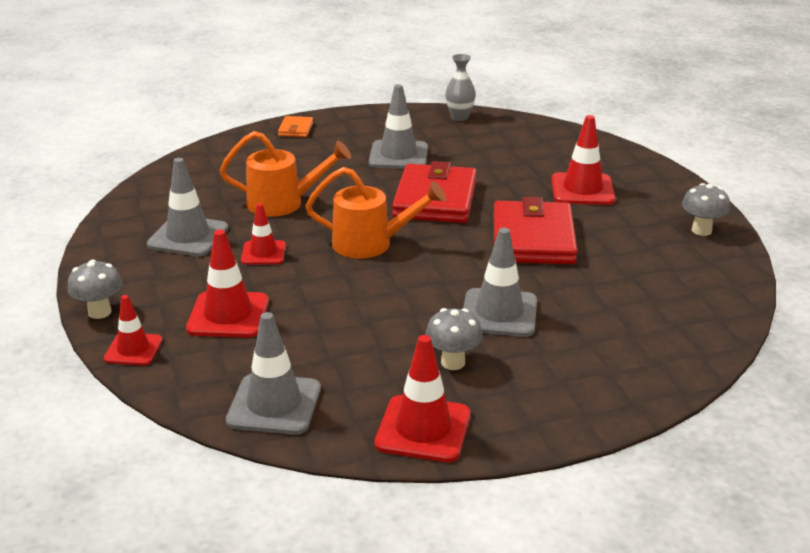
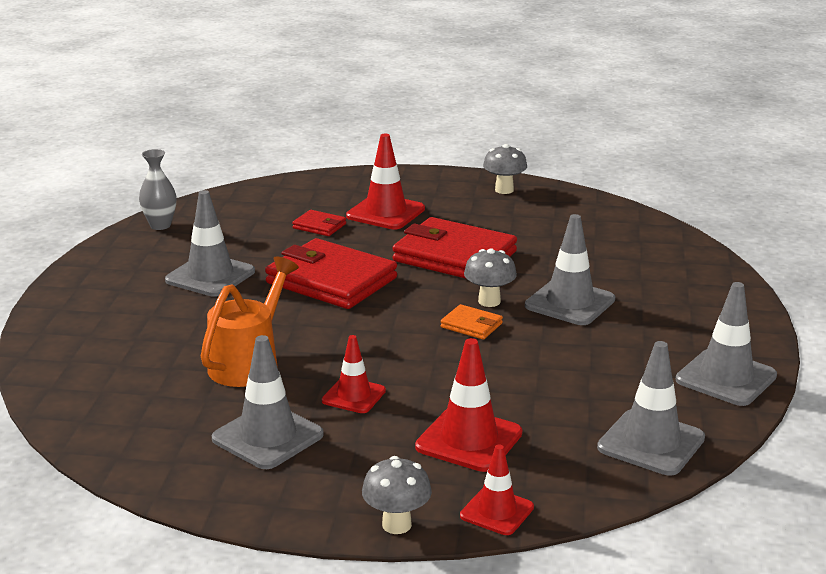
camera: 65 degrees left, 5 degrees down
orange wallet [278,116,313,137] -> orange wallet moved to [441,304,503,340]
orange watering can [305,167,446,258] -> none
red traffic cone [375,335,471,462] -> grey traffic cone [676,282,777,406]
grey mushroom [425,308,483,370] -> grey mushroom moved to [464,248,517,307]
none -> red wallet [292,210,346,236]

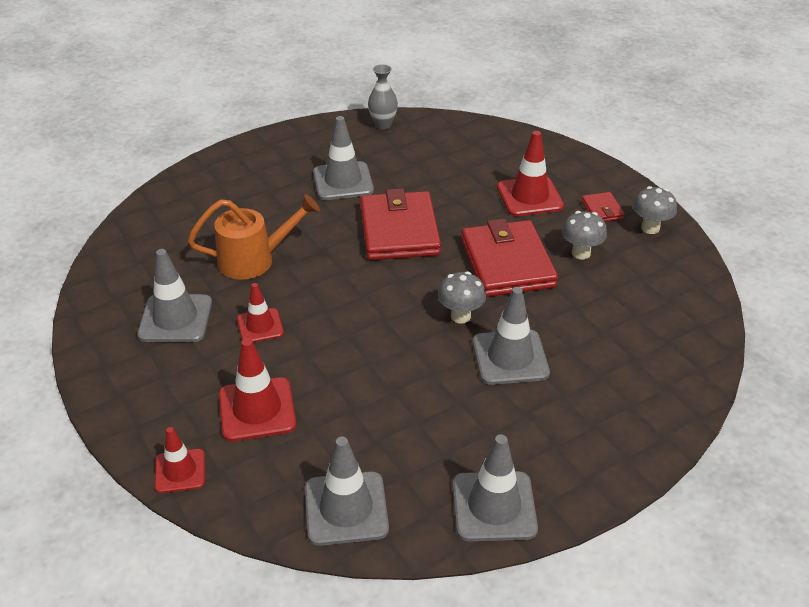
camera: 50 degrees right, 15 degrees up
red wallet [292,210,346,236] -> red wallet moved to [581,192,625,222]
grey mushroom [362,456,432,534] -> grey mushroom moved to [562,211,607,259]
orange wallet [441,304,503,340] -> none

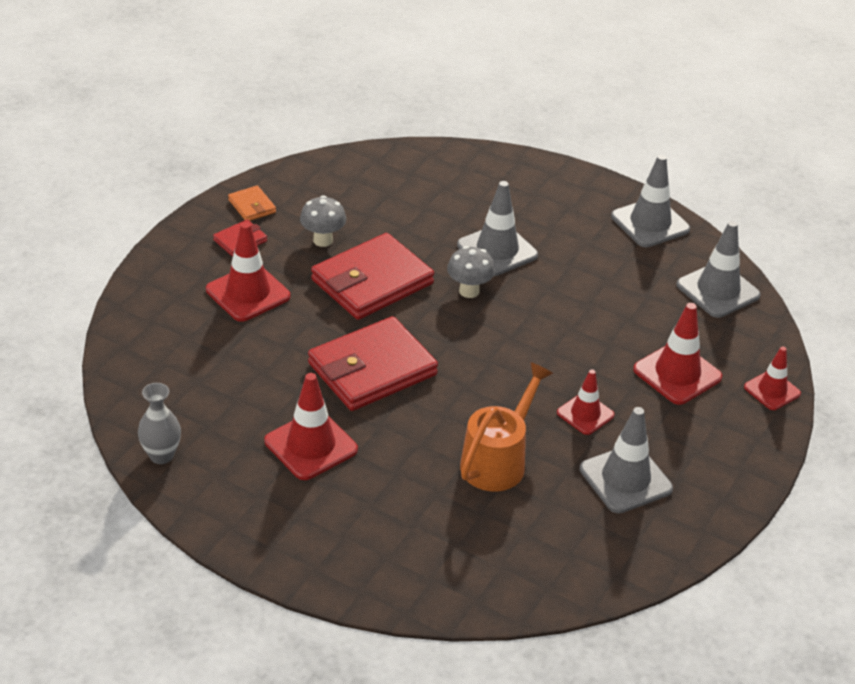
camera: 120 degrees left, 0 degrees up
orange watering can [188,194,320,280] -> orange watering can turned 75 degrees clockwise [460,362,553,492]
grey traffic cone [313,116,374,200] -> red traffic cone [265,373,358,480]
grey mushroom [633,186,677,234] -> orange wallet [228,185,276,221]

